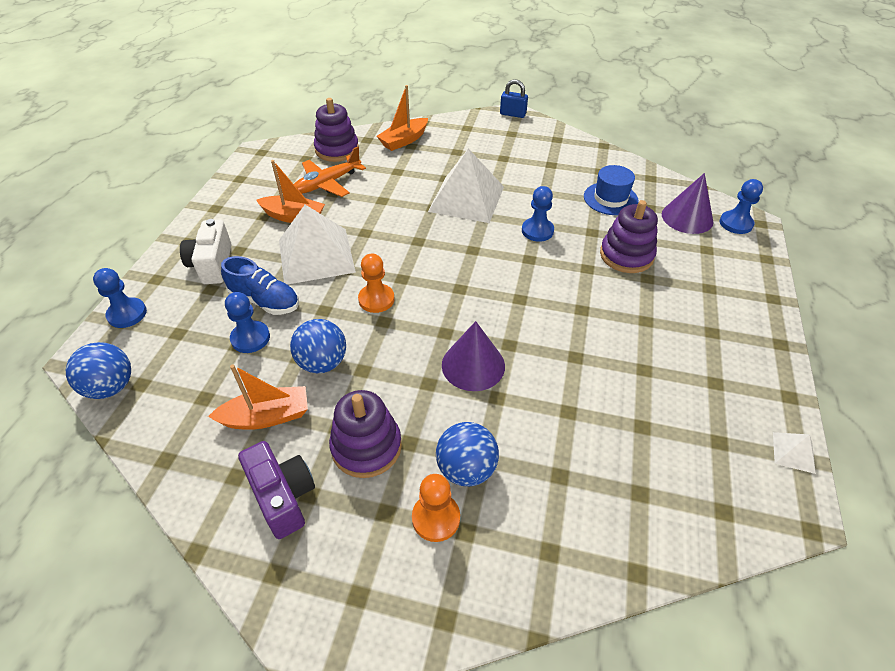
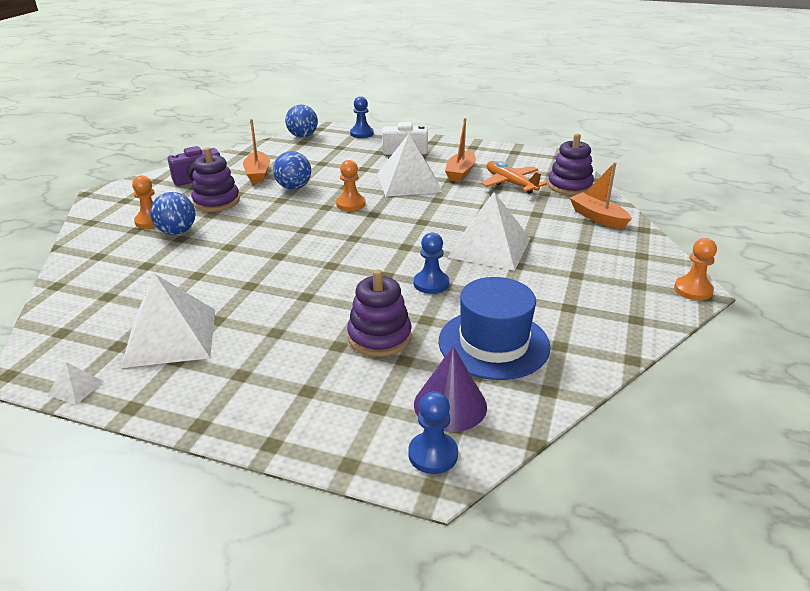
camera: 95 degrees right, 15 degrees down
blue shoe [221,256,299,315] -> none
blue pawn [225,292,270,353] -> none
purple cone [442,321,505,391] -> none
blue padlock [500,79,528,118] -> orange pawn [674,238,717,301]
blue hat [584,165,638,215] -> blue hat [439,277,551,380], size x1.53
none -> white pyramid [121,274,215,368]

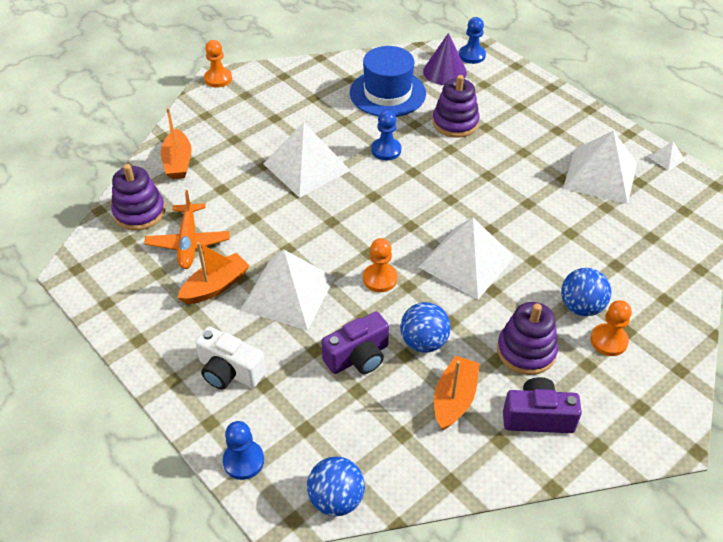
camera: 150 degrees left, 15 degrees up
none -> purple camera [321,312,389,374]
none -> white pyramid [419,217,514,300]

